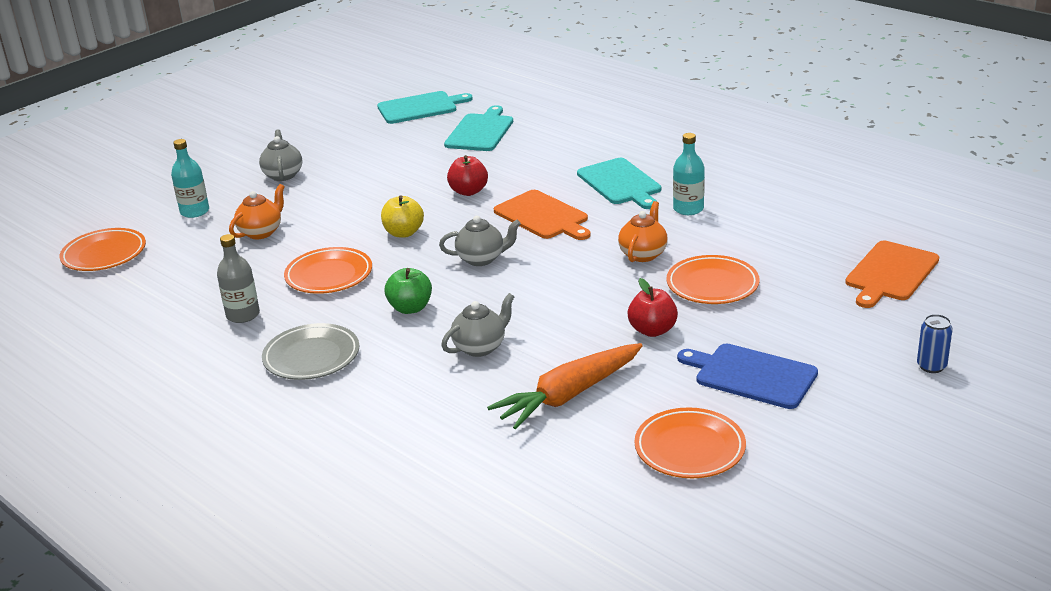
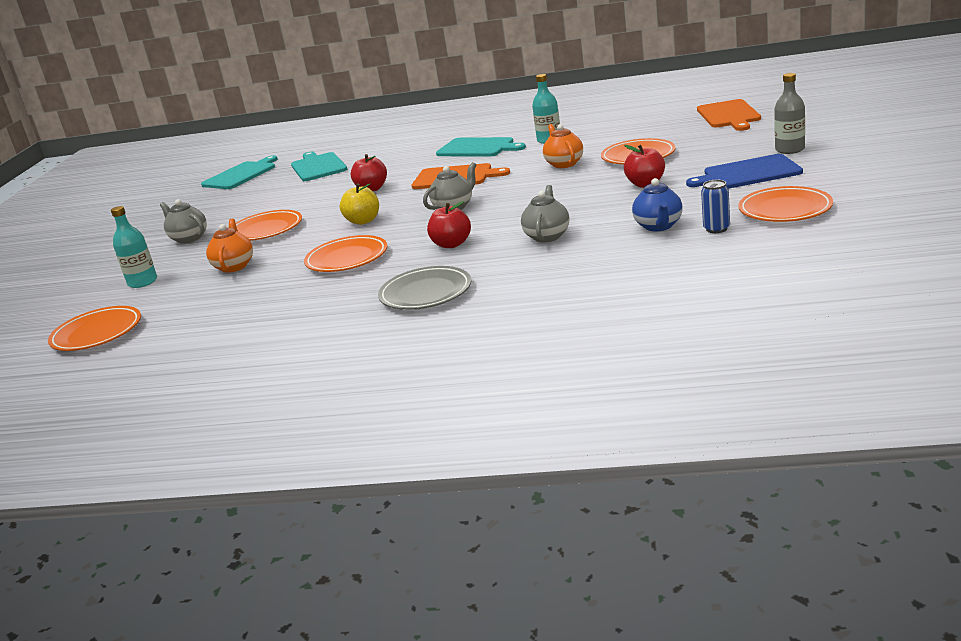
camera: 35 degrees left, 5 degrees down
grey bottle [217,234,260,323] -> grey bottle moved to [774,73,805,154]
green apple [384,268,432,314] -> red apple [427,201,471,248]
orange carrot [487,343,643,429] -> blue teapot [632,178,683,232]
blue can [917,314,953,373] -> blue can moved to [701,180,730,233]
none -> orange plate [236,210,302,241]

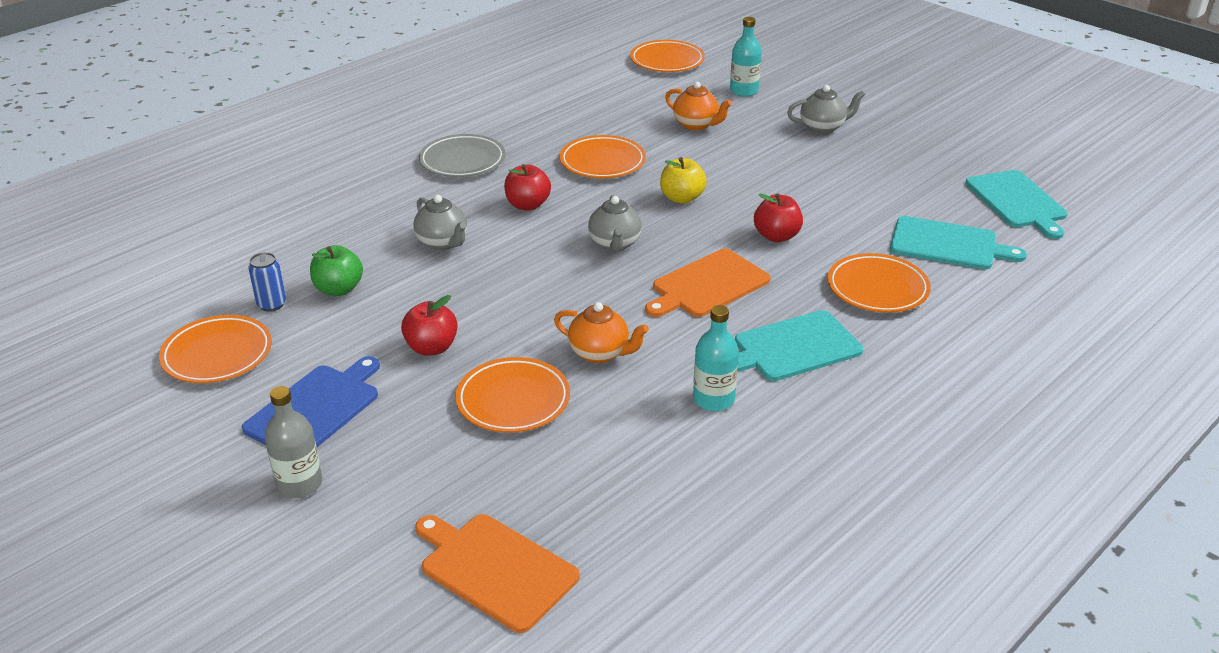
camera: 125 degrees right, 10 degrees up
orange plate [236,210,302,241] -> orange plate moved to [828,253,931,313]
blue teapot [632,178,683,232] -> green apple [310,245,363,296]

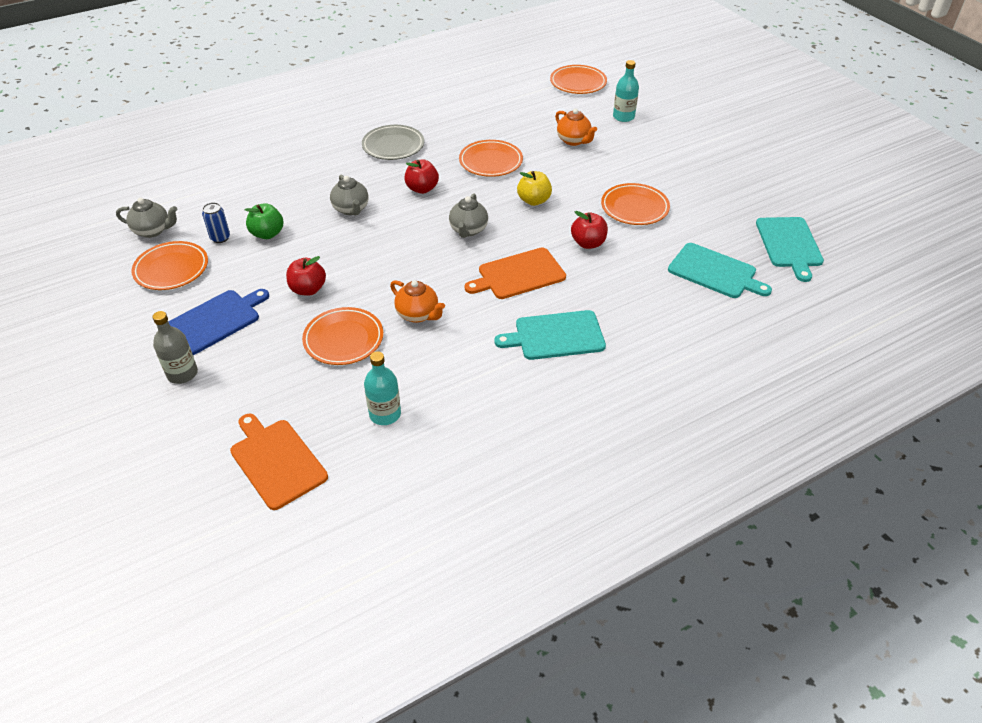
camera: 15 degrees right, 10 degrees up
turquoise bottle [693,305,739,411] -> turquoise bottle moved to [364,351,401,425]
grey teapot [787,85,865,134] -> grey teapot moved to [116,198,177,238]
orange plate [828,253,931,313] -> orange plate moved to [601,183,670,225]

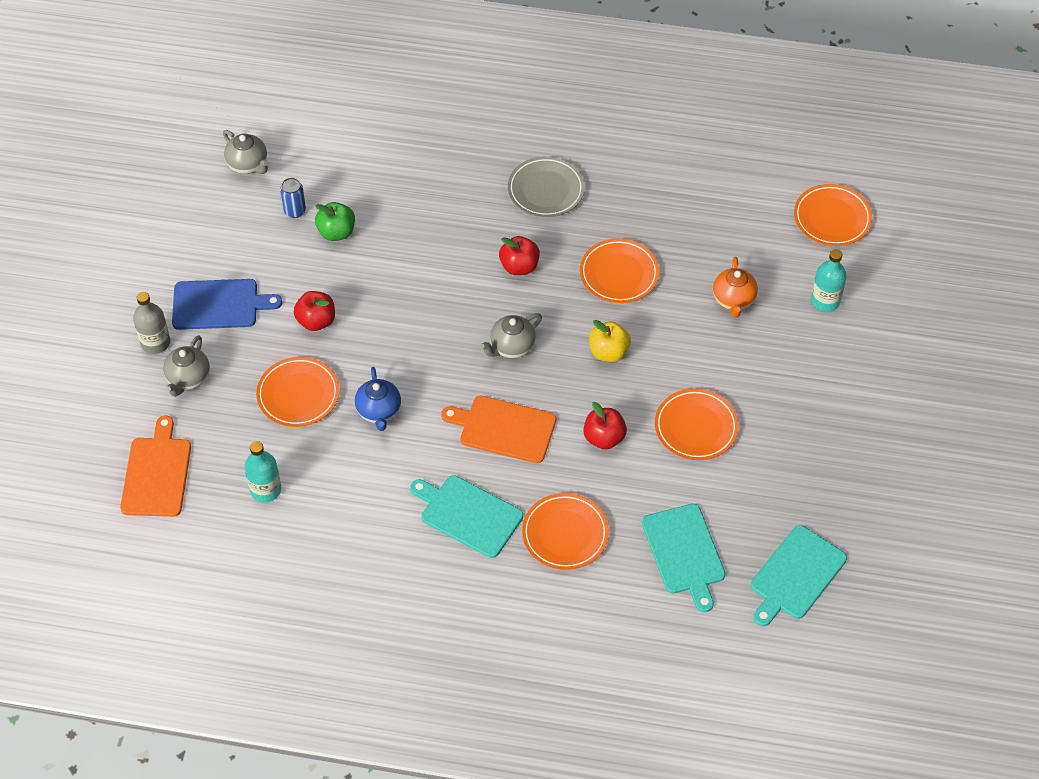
camera: 40 degrees right, 10 degrees up
orange plate [131,241,208,290] -> orange plate moved to [522,493,609,570]
grey teapot [330,175,368,215] -> grey teapot moved to [163,335,210,397]
orange teapot [390,280,445,323] -> blue teapot [355,367,401,431]

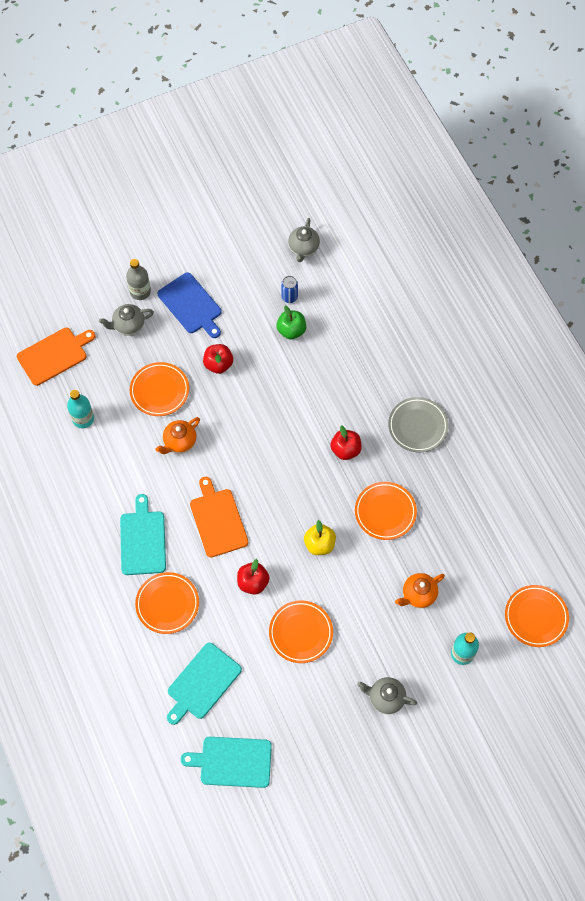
camera: 55 degrees right, 10 degrees up
blue teapot [355,367,401,431] -> orange teapot [155,417,200,454]
grey teapot [480,313,542,358] -> grey teapot moved to [357,677,417,714]

